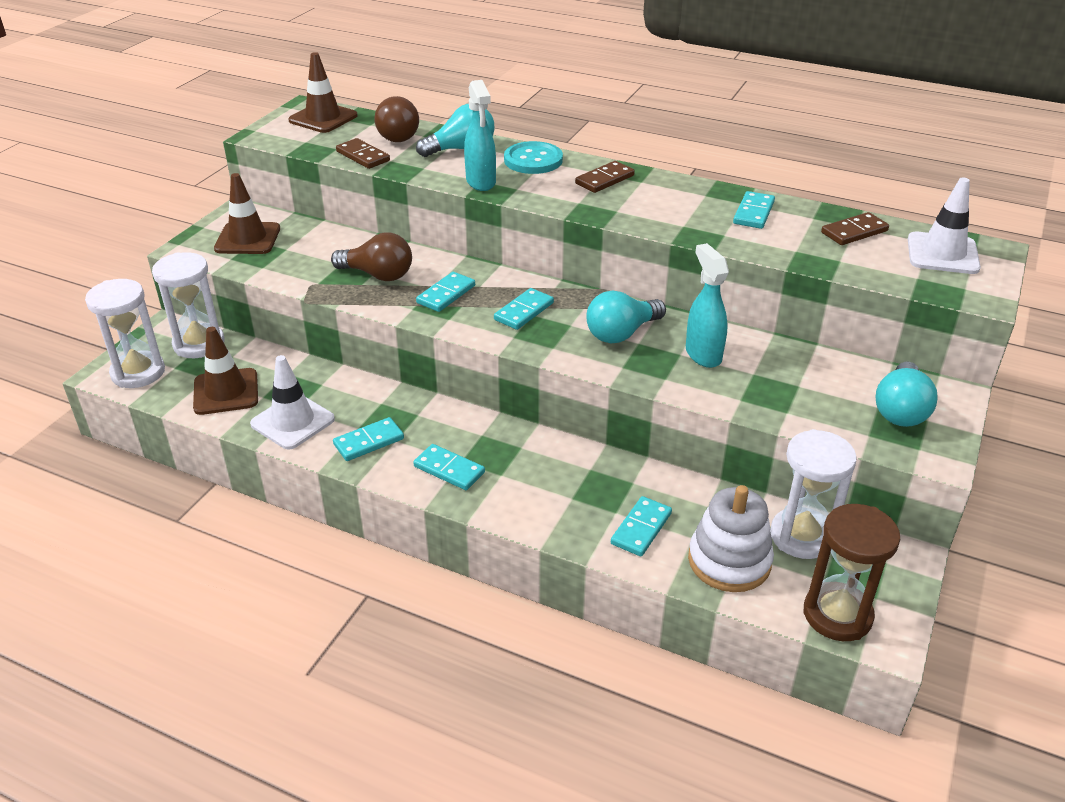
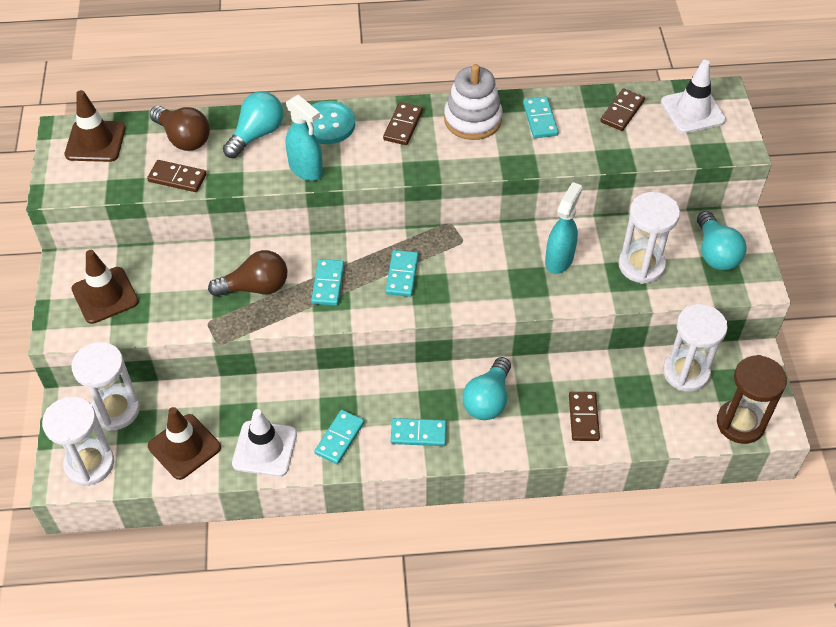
camera: 30 degrees left, 15 degrees up
turquoise light bulb [586,290,666,343] -> turquoise light bulb moved to [462,357,511,420]
turquoise domino [611,496,672,556] -> brown domino [569,392,600,441]
turquoise spray bottle [686,243,729,368] -> turquoise spray bottle turned 75 degrees clockwise [545,182,582,274]
white stacking toy [688,485,774,592] -> white stacking toy moved to [444,64,503,140]
none -> white hourglass [618,192,680,284]

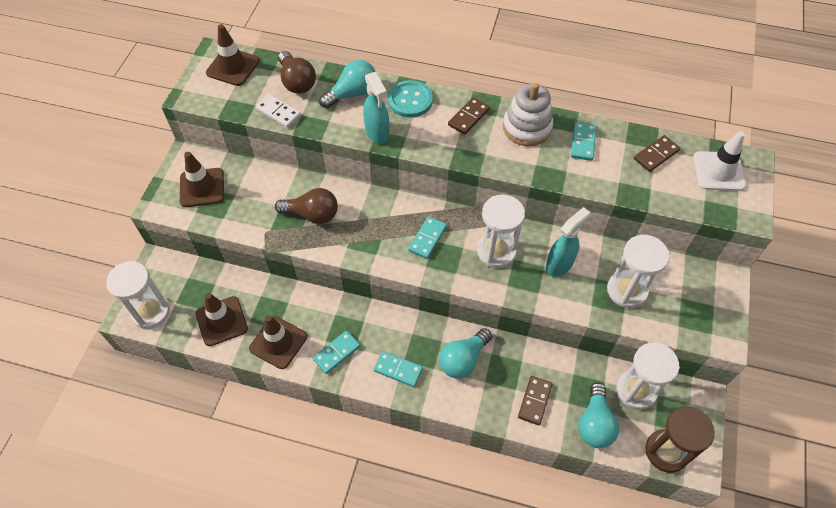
camera: 20 degrees right, 5 degrees up
white hourglass [71,342,140,431] -> white hourglass moved to [477,195,525,268]
brown domino [147,160,207,192] -> white domino [256,94,301,128]
white traffic cone [232,409,297,477] -> brown traffic cone [249,315,307,369]
turquoise domino [311,259,344,306] -> none
turquoise light bulb [697,211,747,270] -> turquoise light bulb moved to [578,382,619,448]

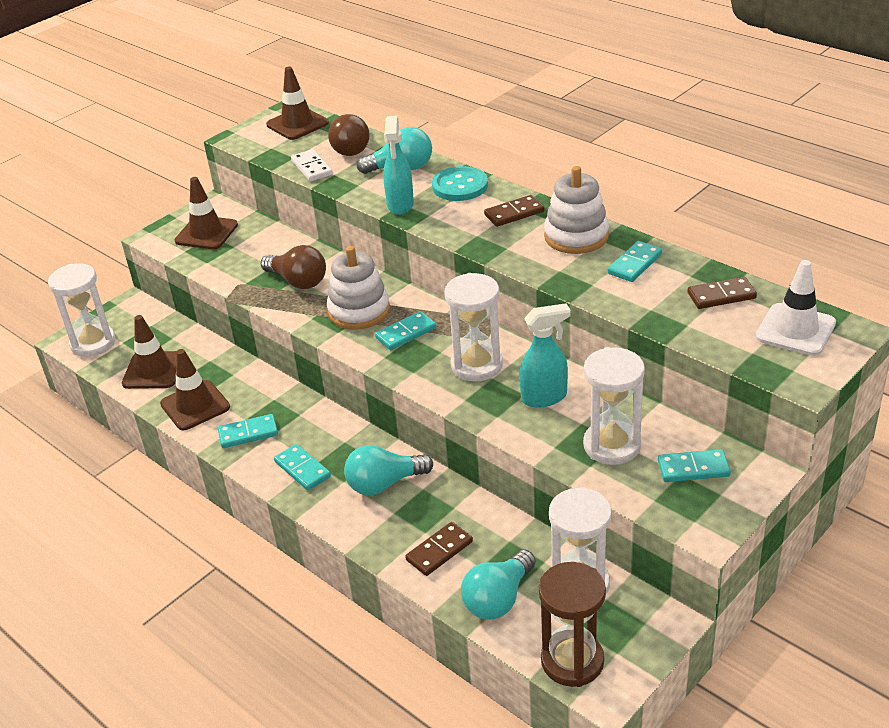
camera: 30 degrees right, 20 degrees down
none -> white stacking toy [327,246,390,330]
none -> turquoise domino [658,449,731,482]

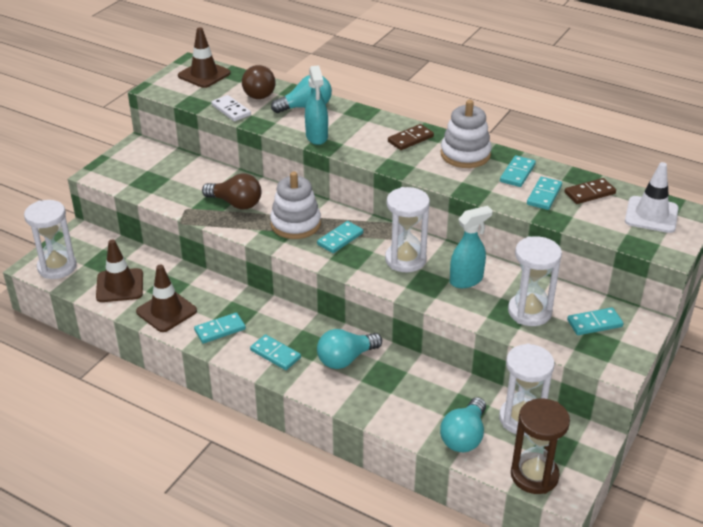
camera: 15 degrees left, 0 degrees up
brown traffic cone [174,177,238,249] -> none
brown domino [405,522,473,576] -> none
turquoise button [432,166,488,201] -> none
none -> turquoise domino [527,177,562,210]

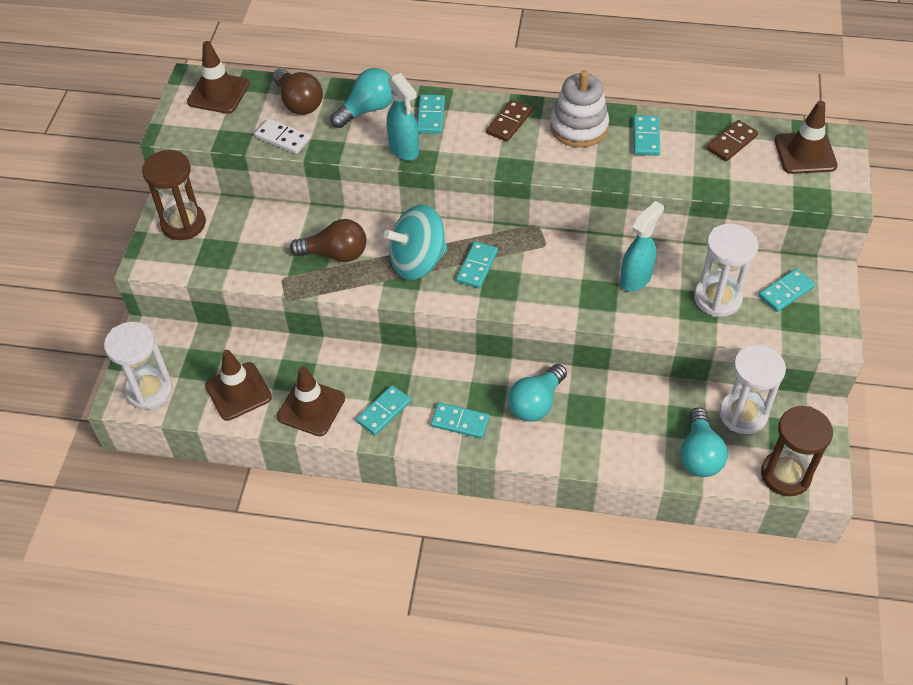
camera: 20 degrees left, 15 degrees up
white stacking toy [270,172,321,239] -> turquoise spinning top [383,205,448,280]
white hourglass [385,187,430,272] -> none
turquoise domino [527,177,562,210] -> turquoise domino moved to [417,95,445,134]
white traffic cone [625,162,679,233] -> brown traffic cone [774,101,838,174]
none -> brown hourglass [142,150,206,240]

